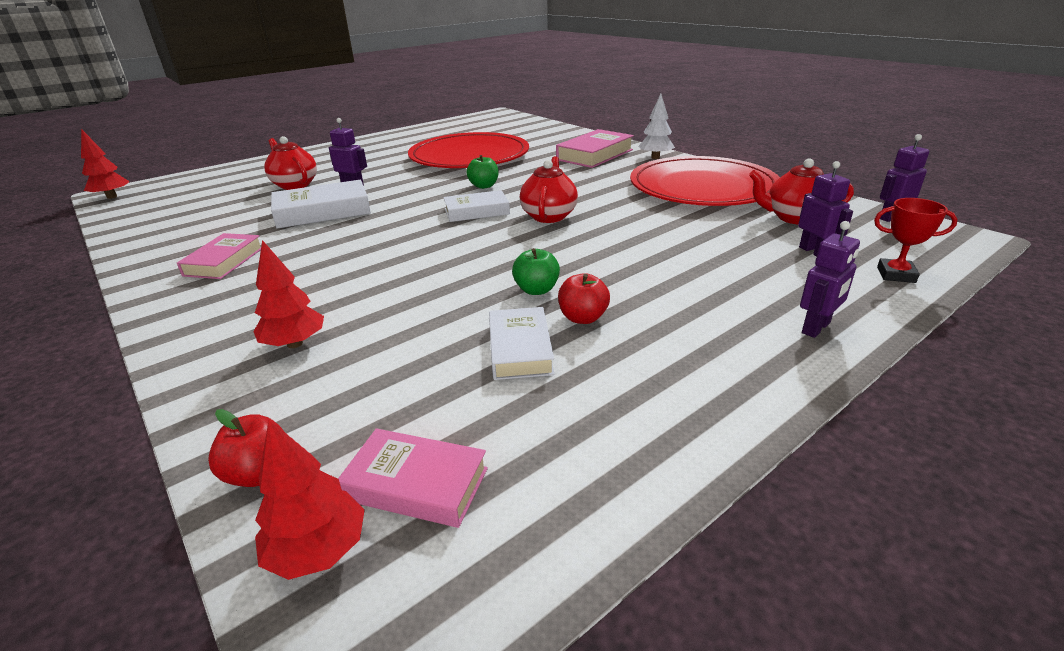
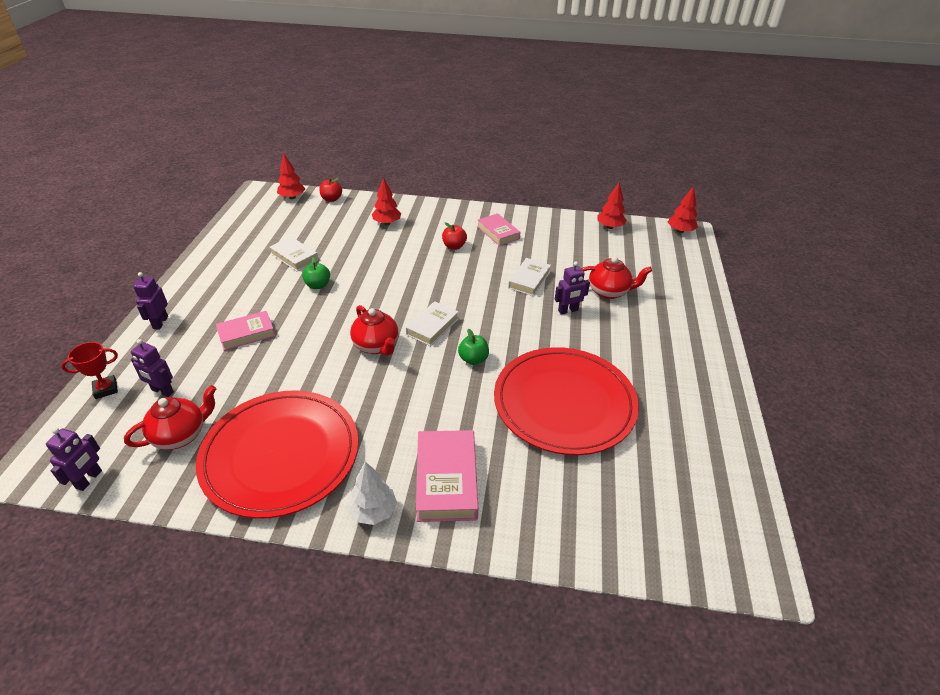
camera: 135 degrees right, 10 degrees up
white book [271,180,371,229] -> white book [508,258,551,296], size x0.67
pink book [338,428,488,528] -> pink book moved to [216,311,275,350]
red apple [558,273,610,324] -> red apple moved to [442,223,467,250]
none -> red tree [597,183,627,229]

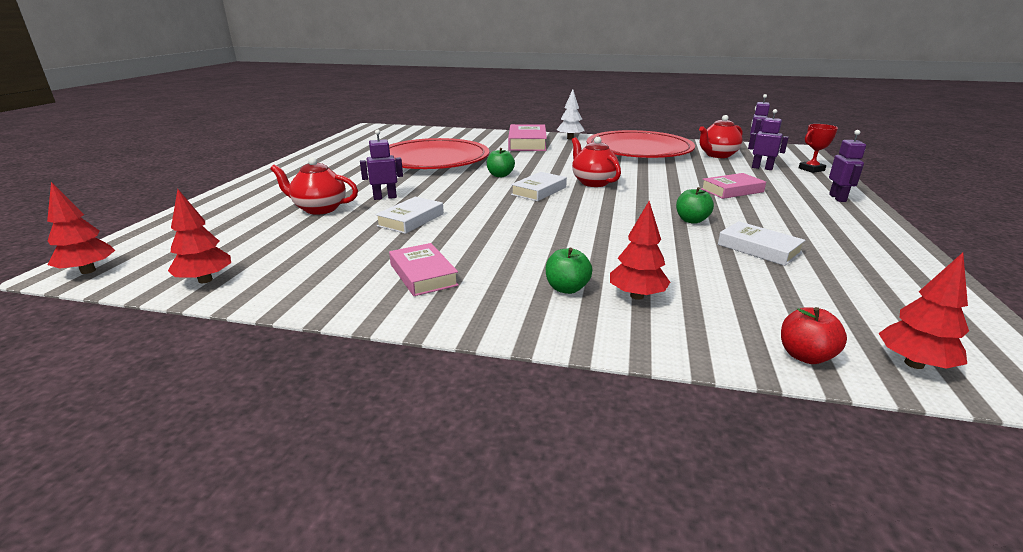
camera: 175 degrees left, 15 degrees down
red apple [442,223,467,250] -> none
none -> green apple [546,248,592,294]

